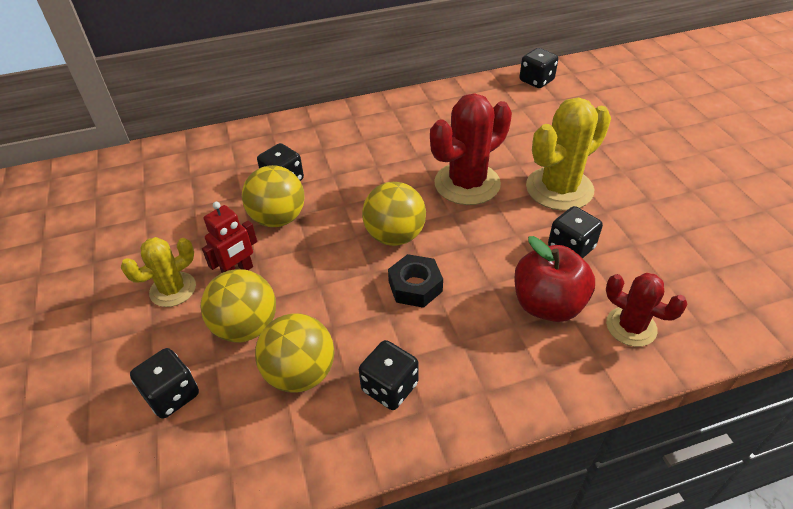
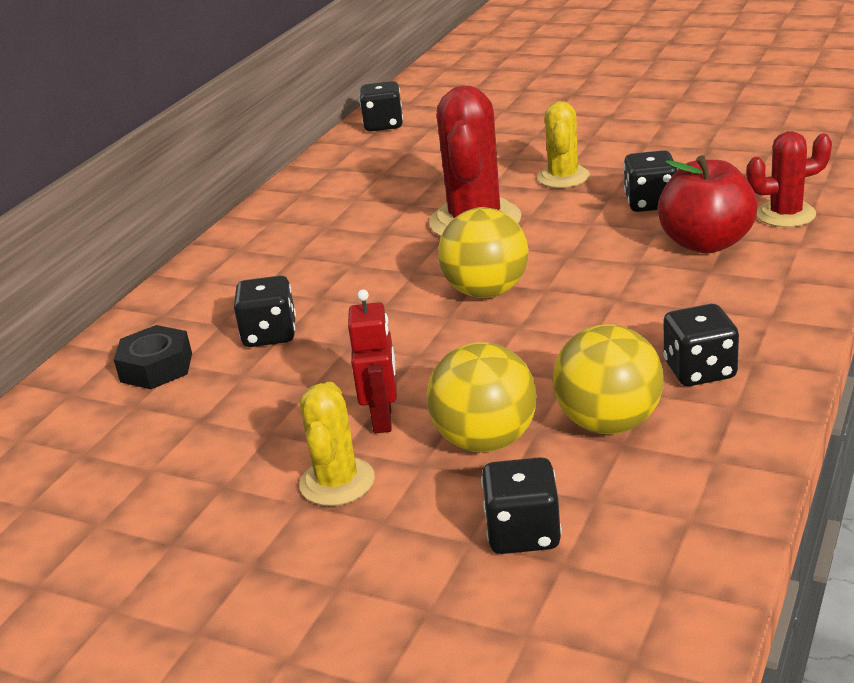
camera: 45 degrees left, 15 degrees down
yellow ball [242,165,305,227] -> none
black nut [388,254,443,308] -> black nut moved to [114,325,192,389]
yellow cactus [526,98,611,211] -> yellow cactus [537,101,590,188], size x0.59

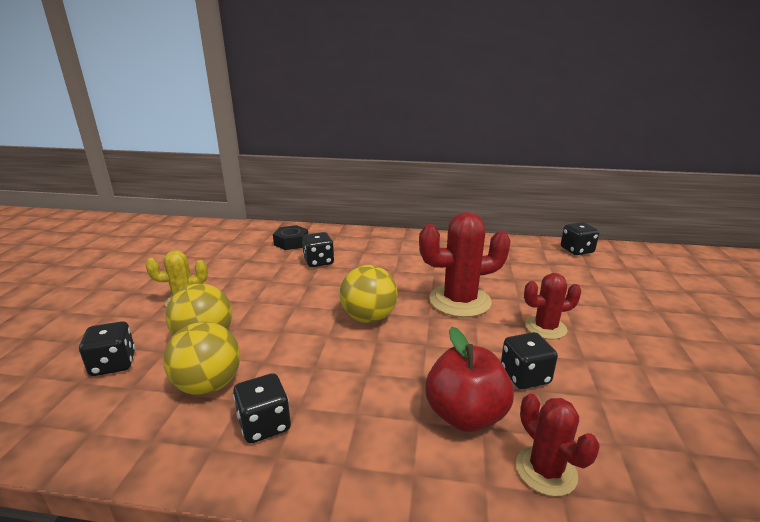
camera: 70 degrees right, 5 degrees down
red robot [348,290,397,433] -> none
yellow cactus [537,101,590,188] -> red cactus [524,273,581,340]

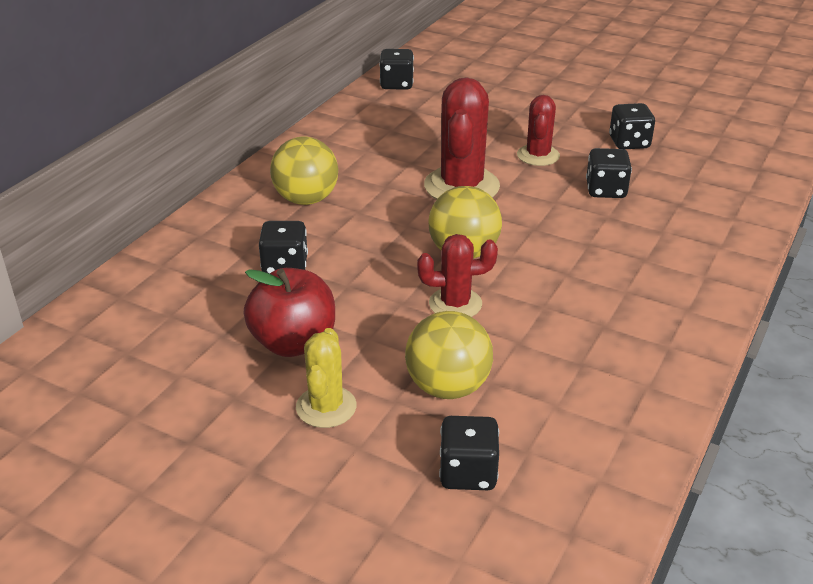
camera: 70 degrees left, 10 degrees up
yellow ball [163,322,240,395] -> yellow ball moved to [270,136,338,205]
black dice [233,373,291,444] -> black dice moved to [609,103,655,149]
black nut [273,225,308,250] -> none
red apple [425,326,514,432] -> red apple moved to [244,268,335,357]
red cactus [516,393,600,497] -> red cactus moved to [417,234,498,317]

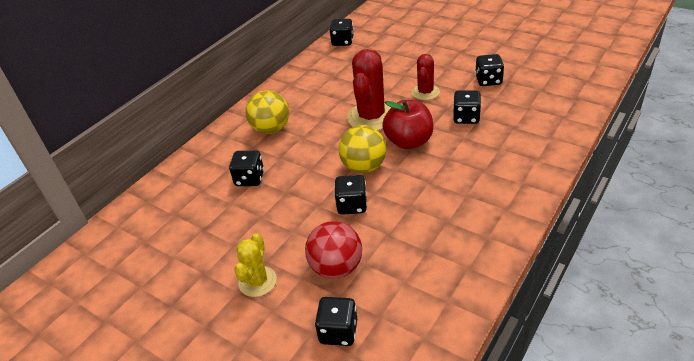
camera: 10 degrees right, 5 degrees up
red apple [244,268,335,357] -> red apple moved to [382,100,433,149]
yellow ball [405,311,493,399] -> red ball [305,221,362,279]
red cactus [417,234,498,317] -> black dice [334,175,367,215]

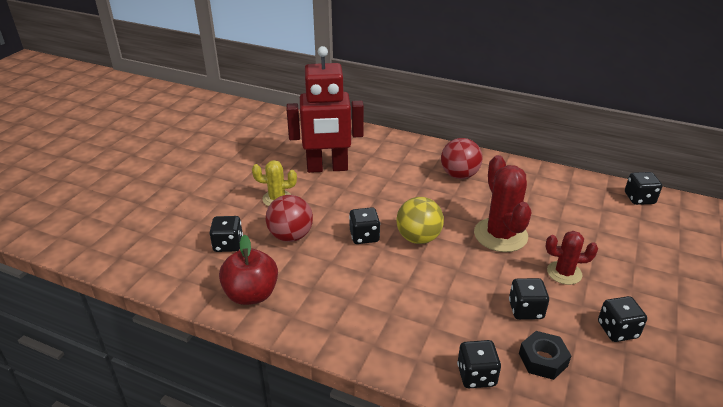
camera: 75 degrees right, 5 degrees down
black dice [229,150,264,186] -> black dice moved to [457,340,501,388]
yellow ball [245,91,289,134] -> red ball [441,138,482,179]
red cactus [347,49,392,131] -> red cactus turned 75 degrees clockwise [474,155,532,252]
red apple [382,100,433,149] -> red apple moved to [219,235,278,305]
none -> red robot [286,46,364,173]
none -> black nut [519,331,571,380]

